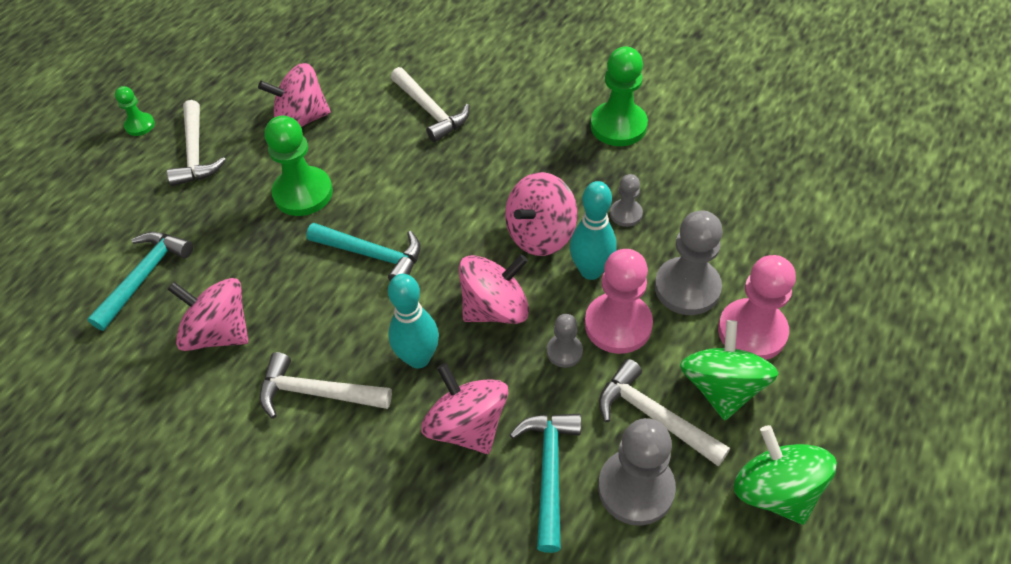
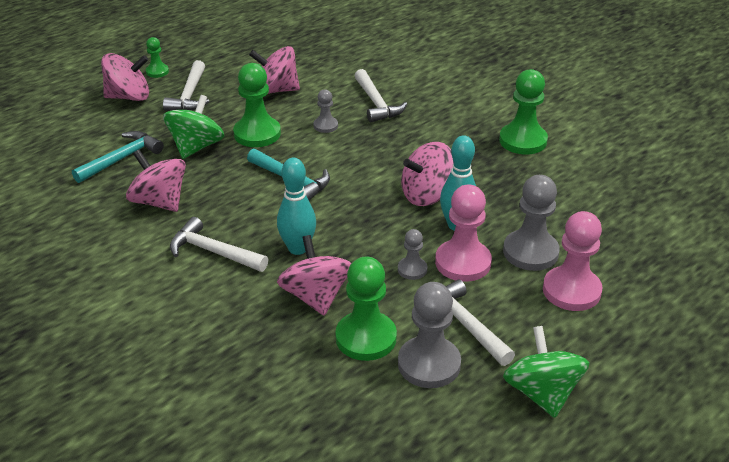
camera: 15 degrees right, 15 degrees down
pink spinning top [459,254,529,324] -> pink spinning top moved to [101,53,149,101]
turquoise hammer [510,414,581,553] -> green pawn [335,257,397,361]
grey pawn [610,174,643,227] -> grey pawn moved to [314,89,338,133]
green spinning top [680,320,779,420] -> green spinning top moved to [163,95,224,159]

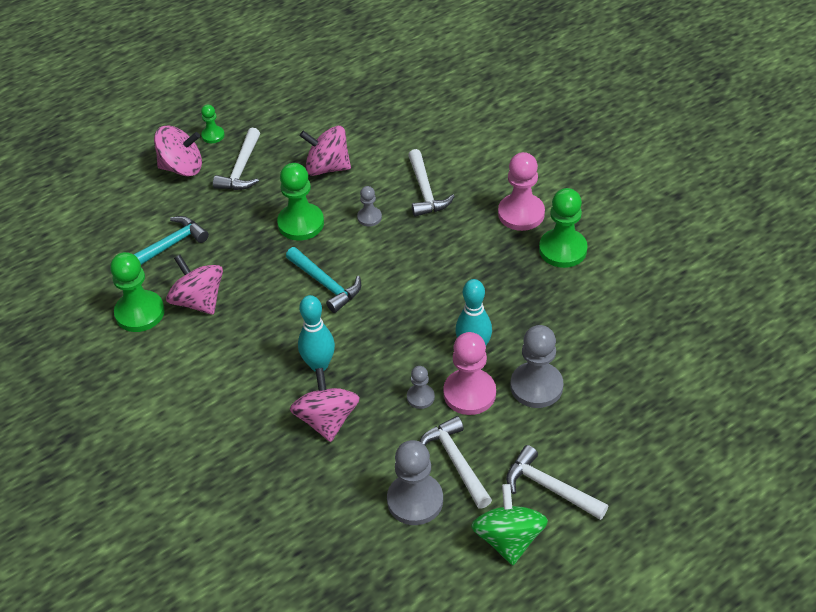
camera: 10 degrees right, 10 degrees up
green spinning top [163,95,224,159] -> none
white hammer [170,217,268,272] -> white hammer moved to [506,445,608,520]
green pawn [335,257,397,361] -> green pawn moved to [110,252,165,332]
pink spinning top [401,142,453,206] -> none
pink pawn [543,211,603,311] -> pink pawn moved to [498,152,545,231]

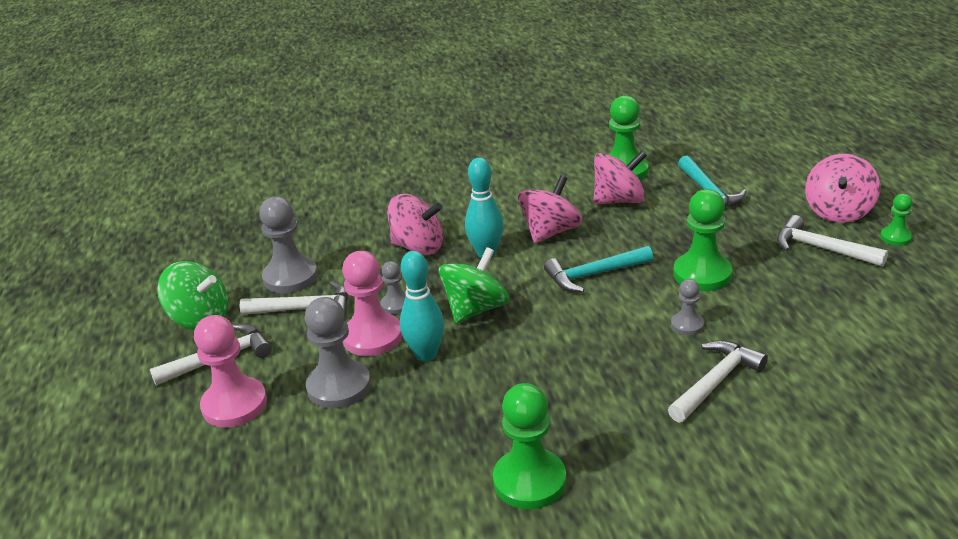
camera: 115 degrees right, 15 degrees down
pink spinning top [300,126,351,176] -> pink spinning top moved to [518,175,582,244]
white hammer [408,149,455,217] -> white hammer turned 120 degrees clockwise [668,340,768,423]
pink pawn [498,152,545,231] -> pink pawn moved to [194,315,267,428]
none -> green spinning top [439,247,509,323]

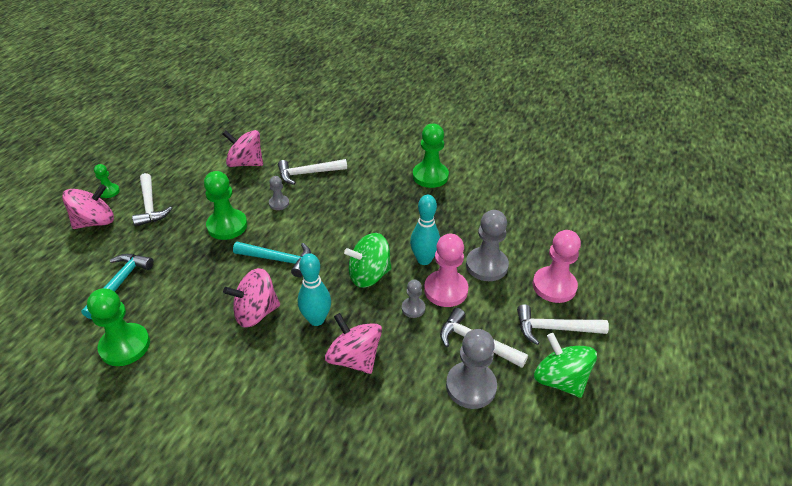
camera: 150 degrees left, 10 degrees up
pink spinning top [593,151,647,205] -> pink spinning top moved to [223,130,263,167]

